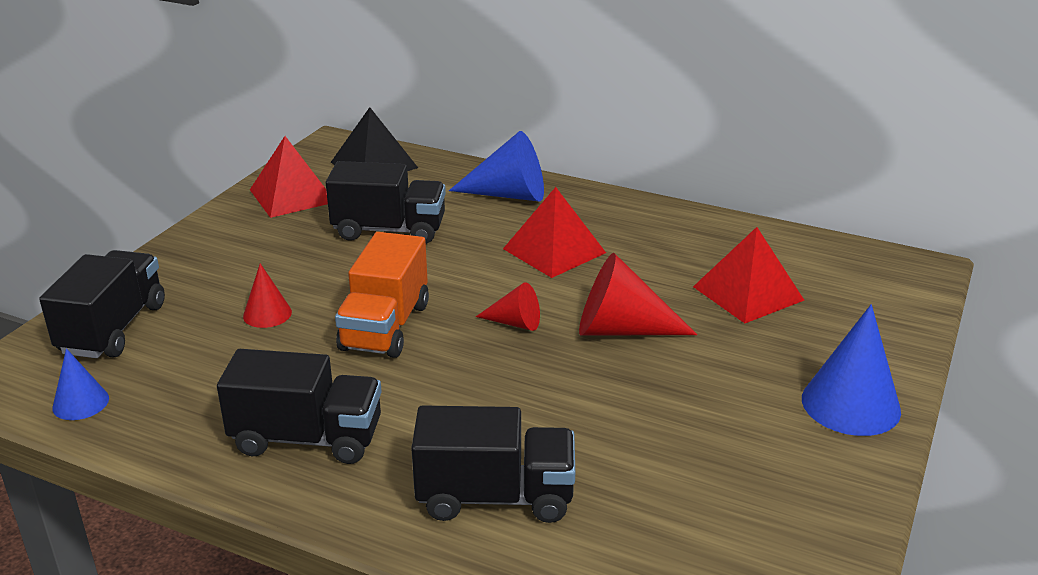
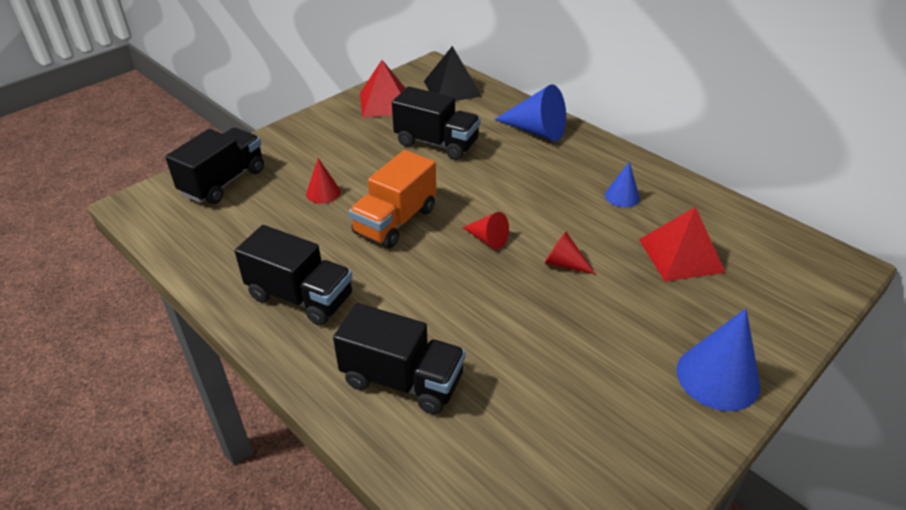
camera: 20 degrees right, 10 degrees up
blue cone [52,348,109,420] -> blue cone moved to [605,161,640,207]
red pyramid [503,187,606,278] -> none
red cone [579,253,697,335] -> red cone [544,232,595,274], size x0.56

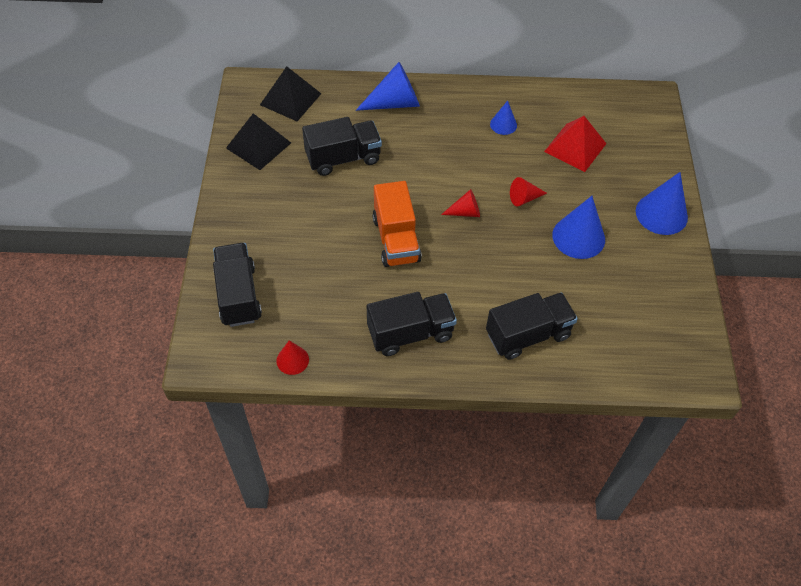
camera: 45 degrees left, 15 degrees up
red cone [306,158,341,204] -> red cone moved to [276,340,309,375]
red pyramid [360,60,406,118] -> black pyramid [226,113,291,170]
none -> blue cone [552,196,605,259]

